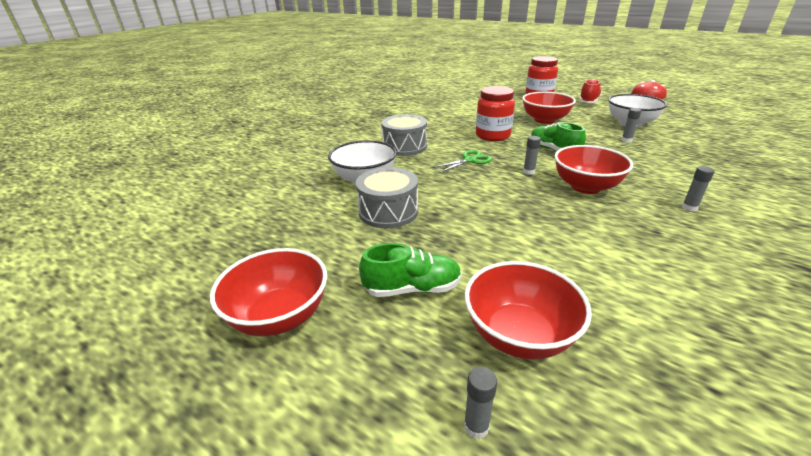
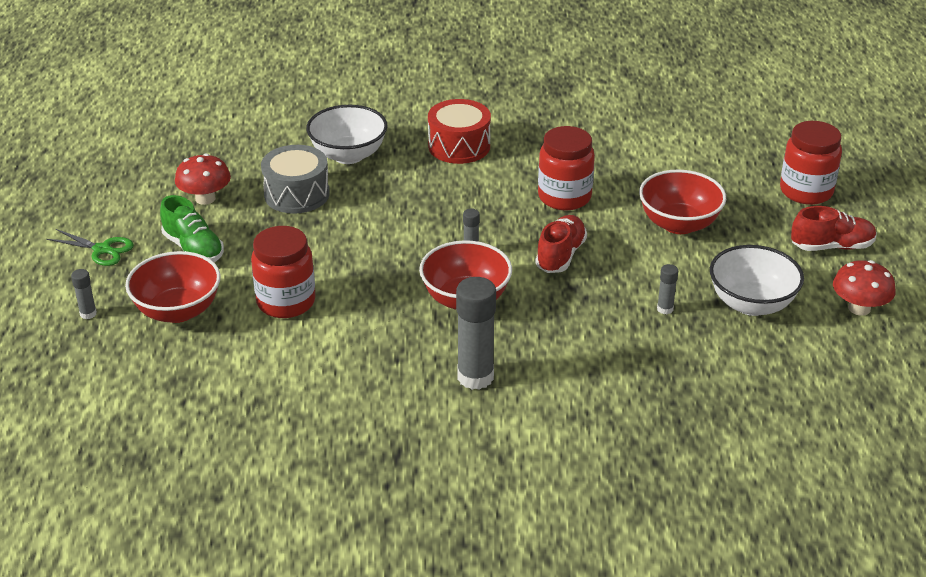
camera: 55 degrees right, 5 degrees up
red bowl [210,248,327,336] -> none
grey drum [381,114,427,156] -> red drum [428,99,491,164]
green scissors [432,150,492,173] -> green scissors moved to [46,229,134,266]
green shoe [531,122,586,151] -> red shoe [535,215,587,273]
grey glue stick [682,166,715,211] -> grey glue stick [456,277,496,390], size x2.12
none -> red mushroom [175,153,231,205]
none -> red jar [251,226,315,318]

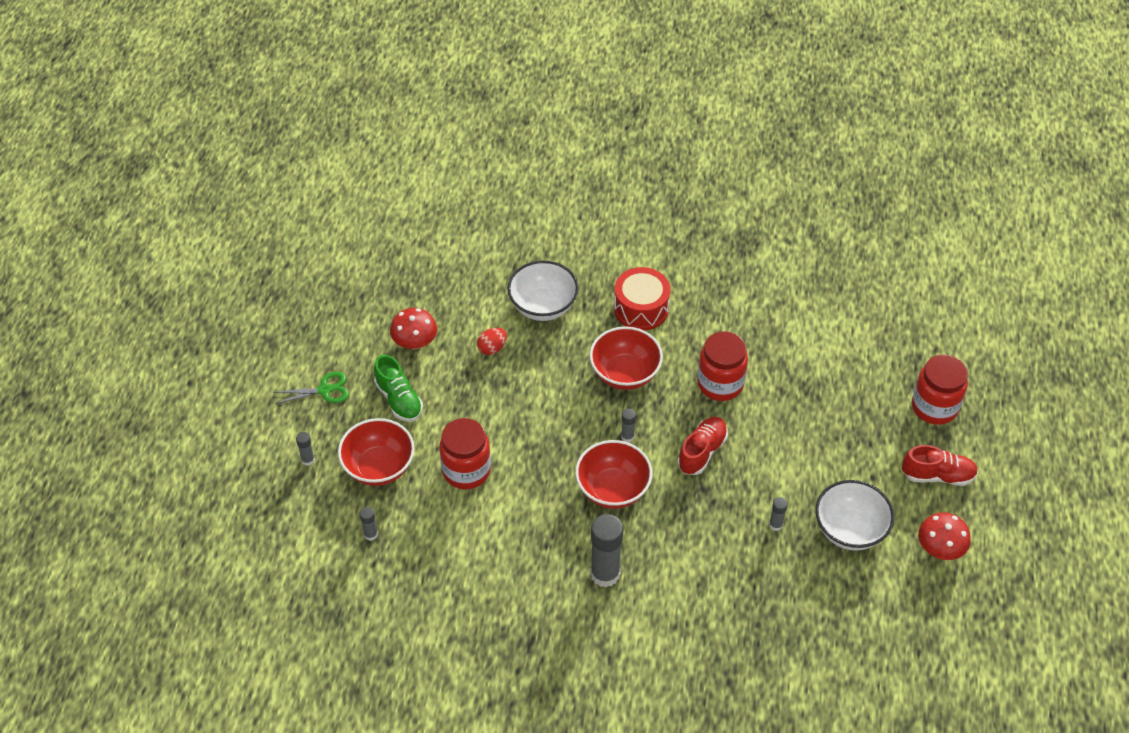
camera: 10 degrees right, 15 degrees up
green scissors [46,229,134,266] -> green scissors turned 45 degrees counterclockwise [273,372,349,404]
grey drum [261,145,330,214] -> red egg [477,328,507,355]
red bowl [639,170,726,234] -> red bowl moved to [589,326,663,390]
none -> grey glue stick [360,507,378,541]

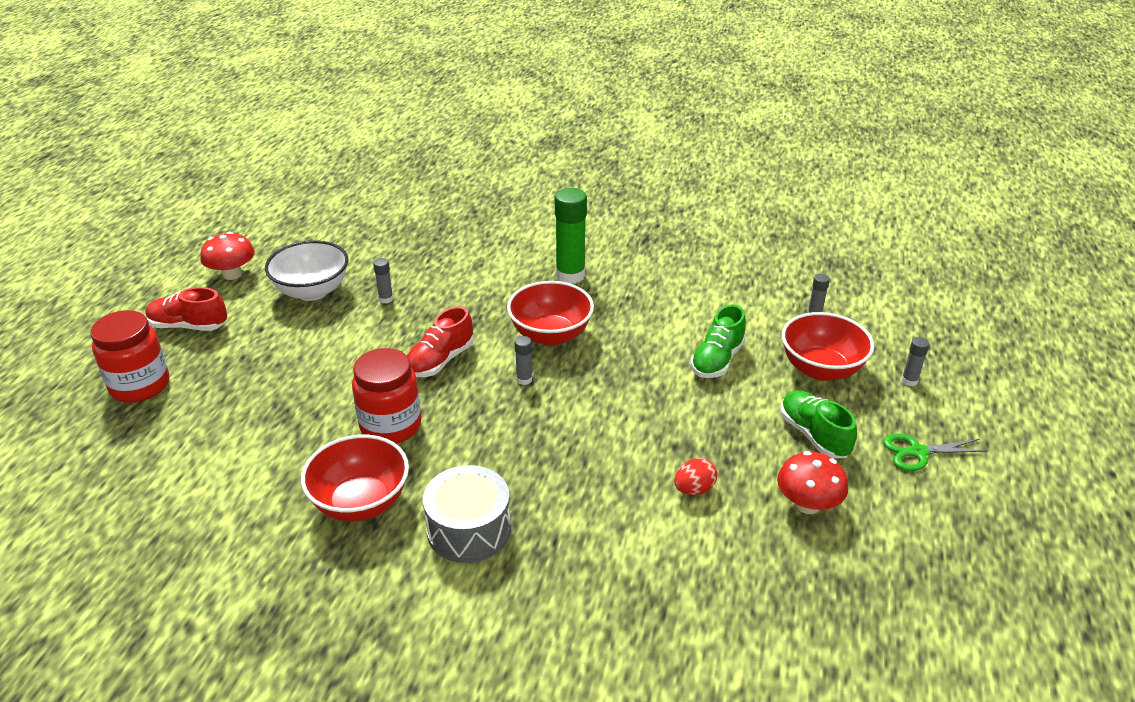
camera: 175 degrees left, 15 degrees down
red jar [440,418,491,489] -> green shoe [690,304,746,378]
white bowl [508,261,579,321] -> none
red bowl [589,326,663,390] -> red bowl moved to [301,435,409,522]
grey glue stick [590,514,623,587] -> green glue stick [555,188,587,284]
red drum [614,267,670,331] -> grey drum [423,465,511,563]

